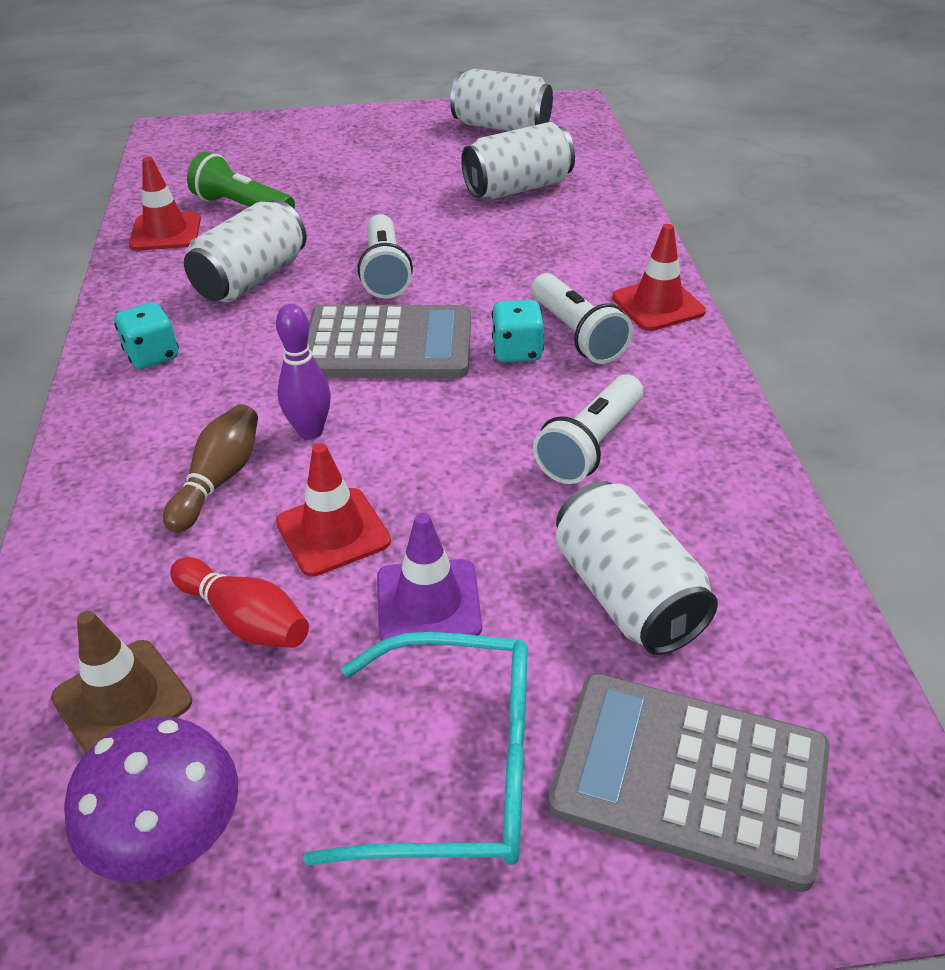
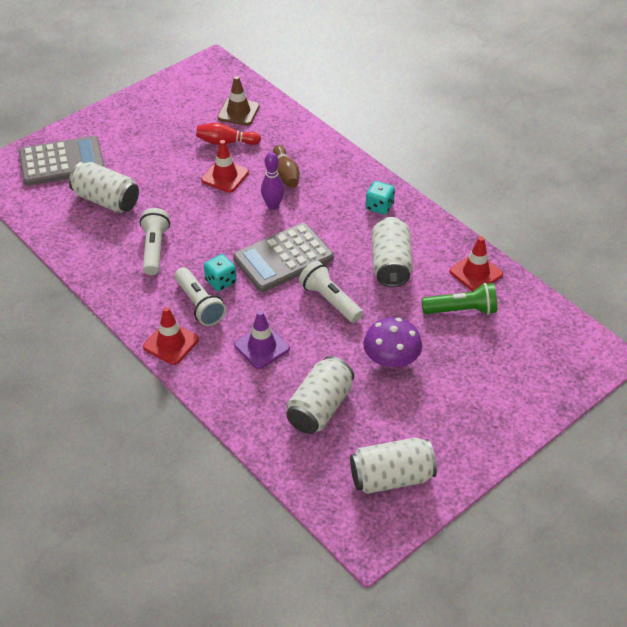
camera: 145 degrees right, 5 degrees up
purple mushroom [64,717,238,882] -> purple mushroom moved to [363,317,422,368]
turquoise glasses [303,632,528,866] -> none
purple traffic cone [377,513,482,641] -> purple traffic cone moved to [234,310,290,369]
white flashlight [531,273,633,364] -> white flashlight turned 150 degrees counterclockwise [175,267,226,326]

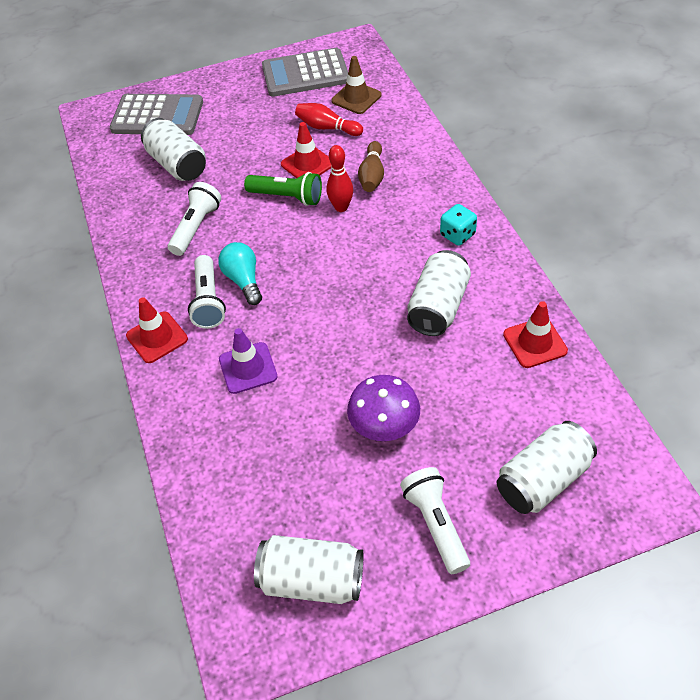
camera: 25 degrees right, 5 degrees up
turquoise dice [204,254,237,291] -> turquoise light bulb [218,242,262,305]
grey calculator [233,223,334,292] -> grey calculator moved to [262,48,348,97]
purple bowling pin [261,152,284,210] -> red bowling pin [326,145,353,212]
white can [286,356,354,434] -> white can moved to [497,421,597,514]
white flashlight [299,261,363,323] -> white flashlight moved to [400,467,470,574]
green flashlight [422,283,497,315] -> green flashlight moved to [244,172,322,206]

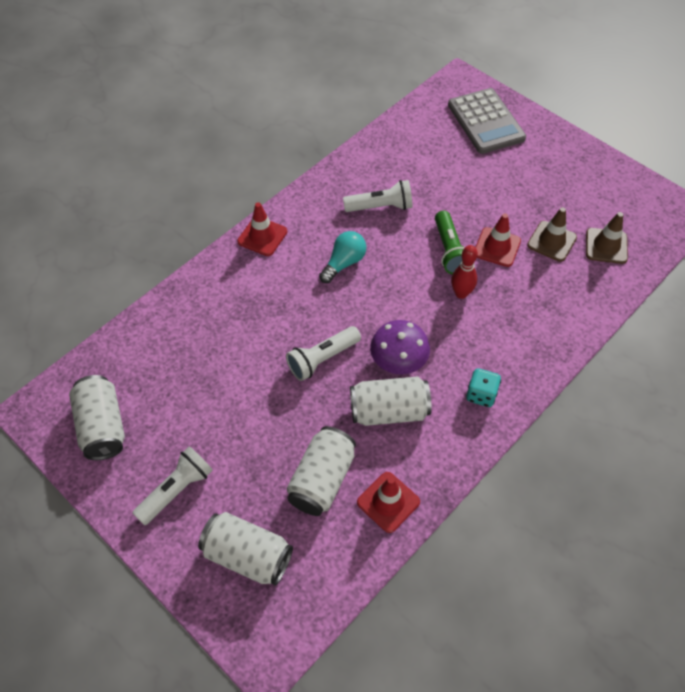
camera: 60 degrees right, 5 degrees up
white can [141,118,206,181] -> white can moved to [287,426,356,516]
white flashlight [188,255,226,329] -> white flashlight moved to [286,326,361,381]
purple traffic cone [219,328,278,394] -> none
grey calculator [262,48,348,97] -> none
red bowling pin [295,103,363,136] -> brown traffic cone [527,207,577,262]
purple mushroom [347,375,420,441] -> purple mushroom moved to [370,320,430,374]
brown bowling pin [358,141,384,192] -> none

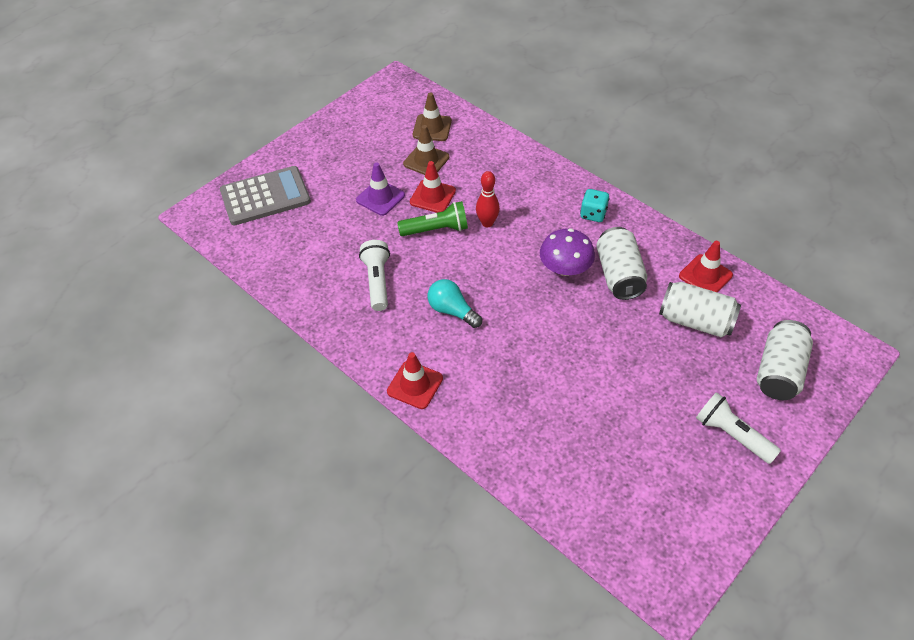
camera: 90 degrees left, 5 degrees down
white can [69,375,125,460] -> none
white flashlight [286,326,361,381] -> none
none -> purple traffic cone [356,162,405,216]

